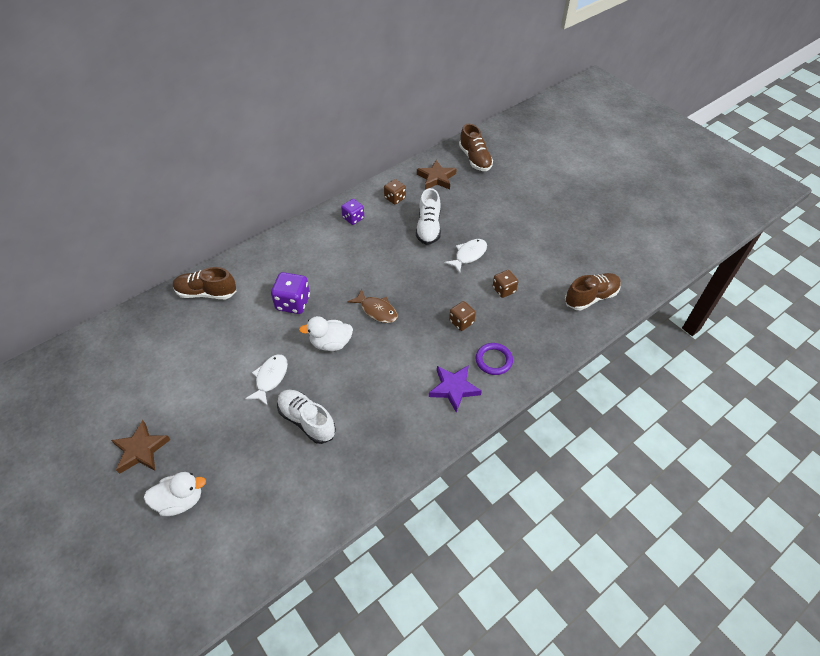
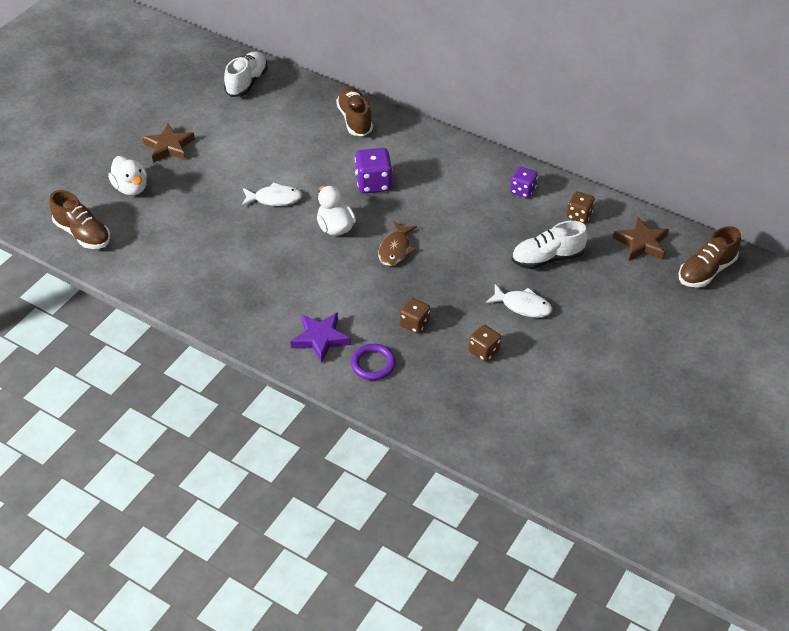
camera: 70 degrees right, 5 degrees down
white shoe [277,390,336,444] -> white shoe moved to [224,51,268,97]
brown shoe [565,273,621,310] -> brown shoe moved to [49,190,110,249]

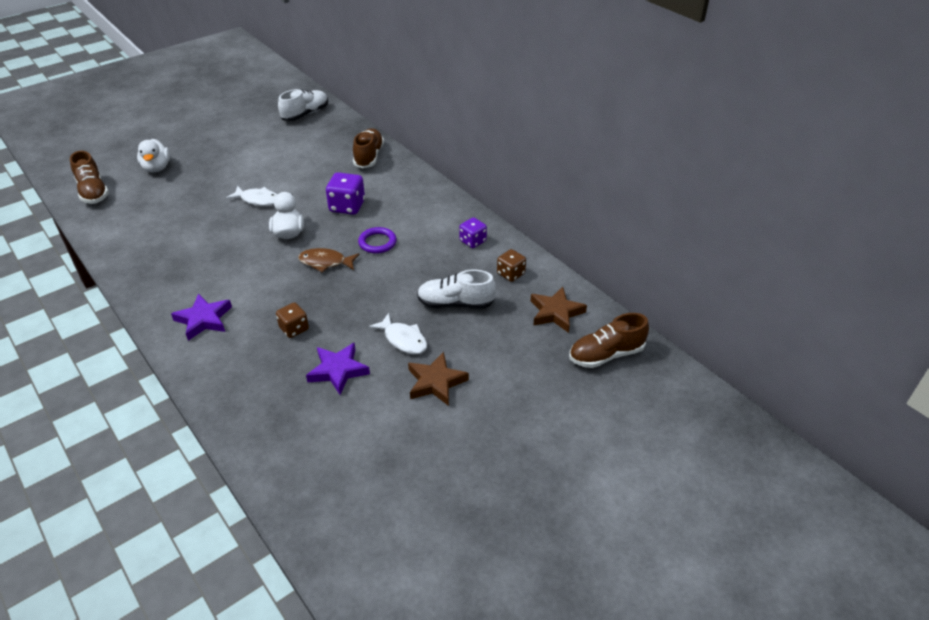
camera: 20 degrees right, 5 degrees down
brown star [142,124,195,163] -> brown star moved to [408,352,469,406]
purple ring [351,344,396,380] -> purple ring moved to [358,227,397,254]
brown fish [378,221,417,266] -> brown fish turned 60 degrees clockwise [298,248,360,272]
brown dice [469,325,501,362] -> purple star [306,343,370,395]

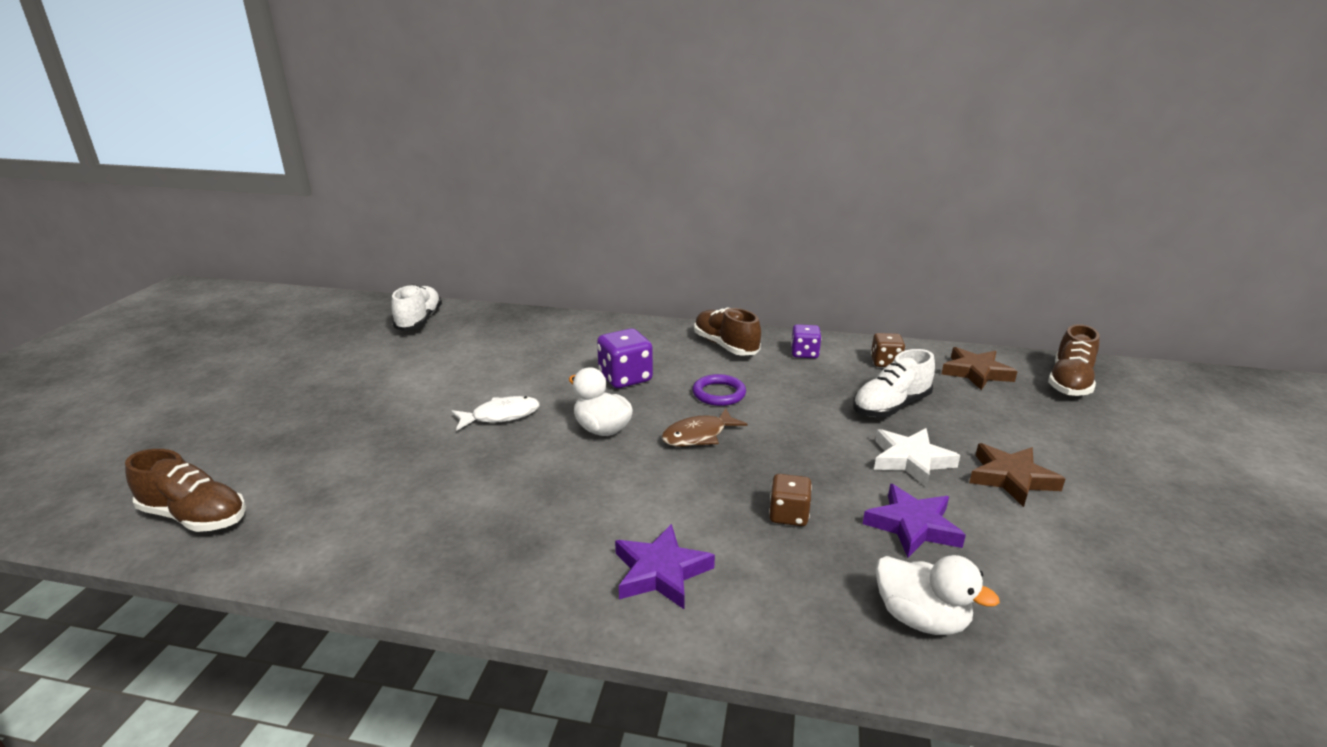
camera: 40 degrees left, 15 degrees down
white duck [137,139,170,172] -> white duck moved to [876,555,1000,635]
brown shoe [353,128,384,168] -> brown shoe moved to [694,308,761,356]
white fish [369,313,427,354] -> white star [874,428,960,487]

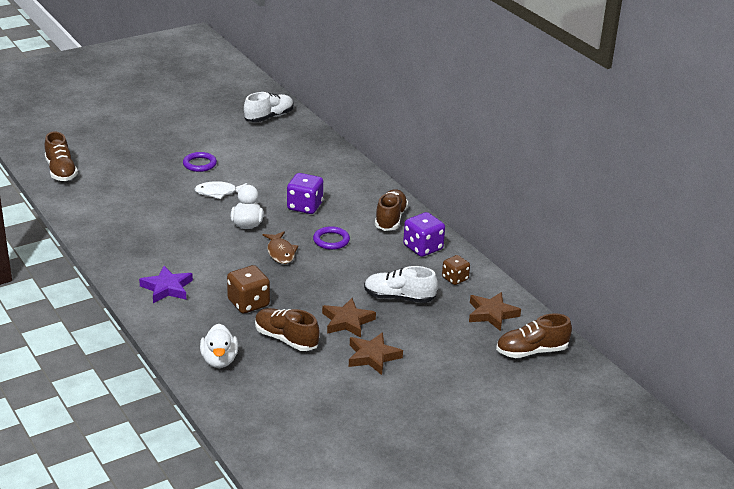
camera: 45 degrees right, 5 degrees up
white fish [452,396,540,430] -> white fish turned 150 degrees clockwise [194,181,247,199]
brown fish [661,408,748,446] -> brown fish turned 120 degrees counterclockwise [262,231,298,264]
brown dice [769,474,812,526] -> brown dice [227,265,270,313], size x1.55
purple dice [791,324,822,358] -> purple dice [403,212,445,257], size x1.55
purple star [863,484,966,558] -> brown shoe [255,308,319,351]
white star [874,428,960,487] -> brown star [322,298,376,338]
none -> purple ring [183,152,217,172]

